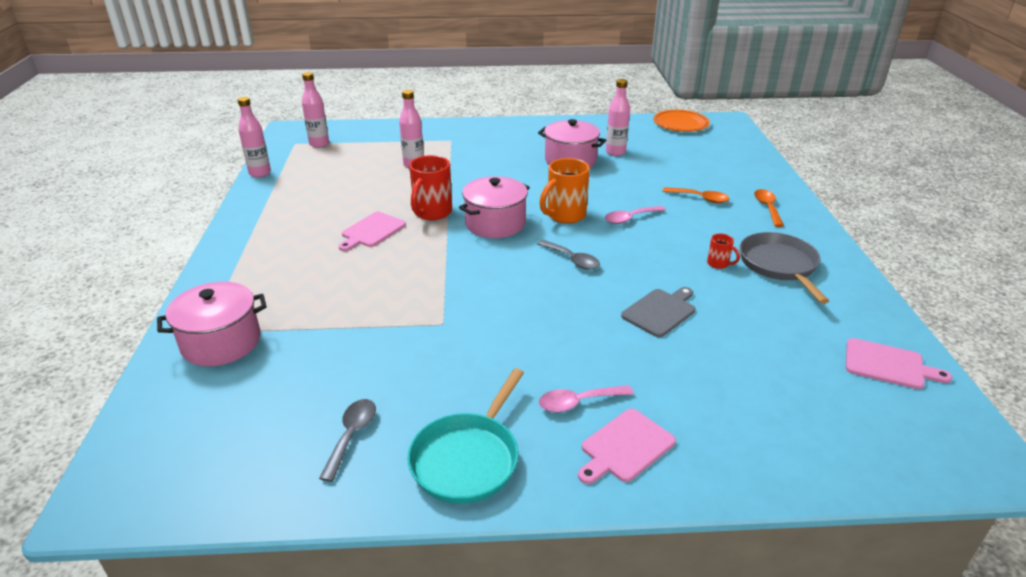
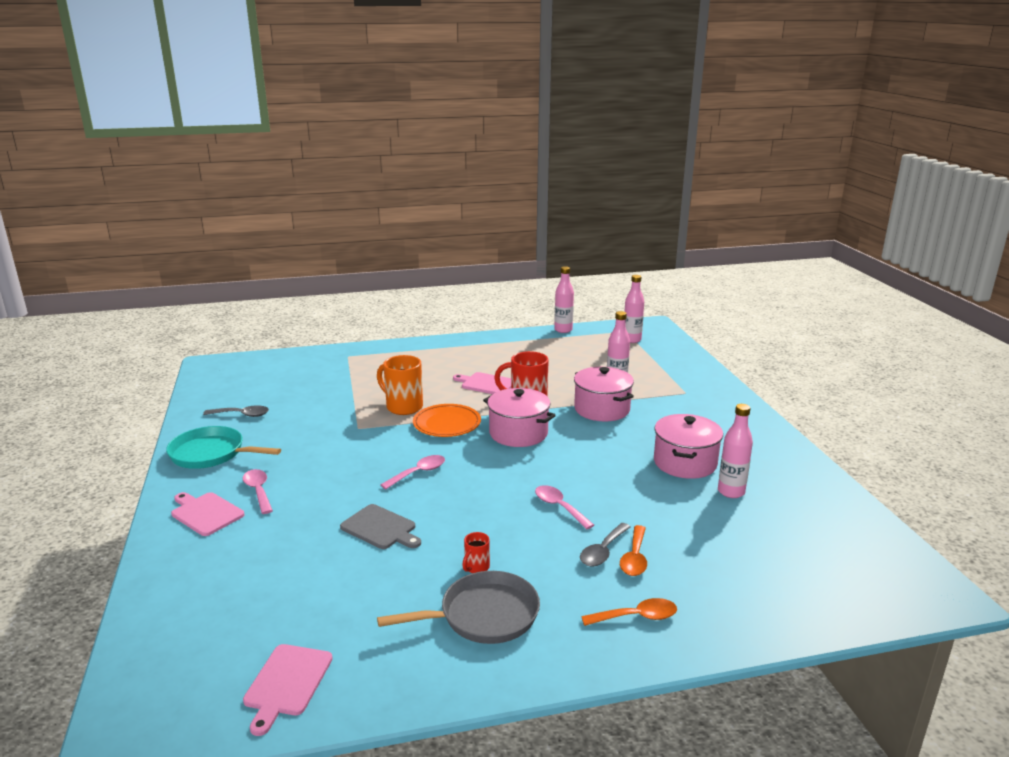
camera: 80 degrees right, 10 degrees down
pink pot [157,281,267,367] -> pink pot moved to [574,367,634,421]
grey spoon [538,240,600,270] -> grey spoon moved to [580,523,631,567]
orange mug [539,158,590,224] -> orange mug moved to [377,355,423,415]
orange plate [653,110,710,132] -> orange plate moved to [413,404,481,437]
none -> pink spoon [381,455,445,489]

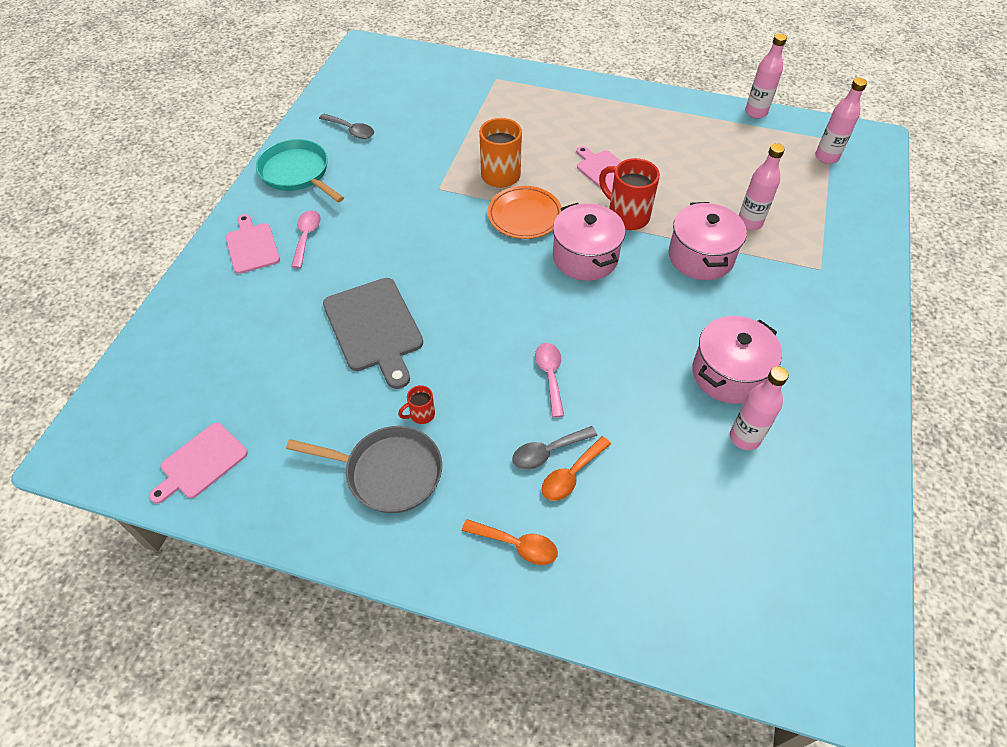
camera: 30 degrees right, 30 degrees up
grey cutting board [340,504,421,549] -> grey cutting board [323,278,423,389], size x1.58
pink spoon [381,455,445,489] -> none

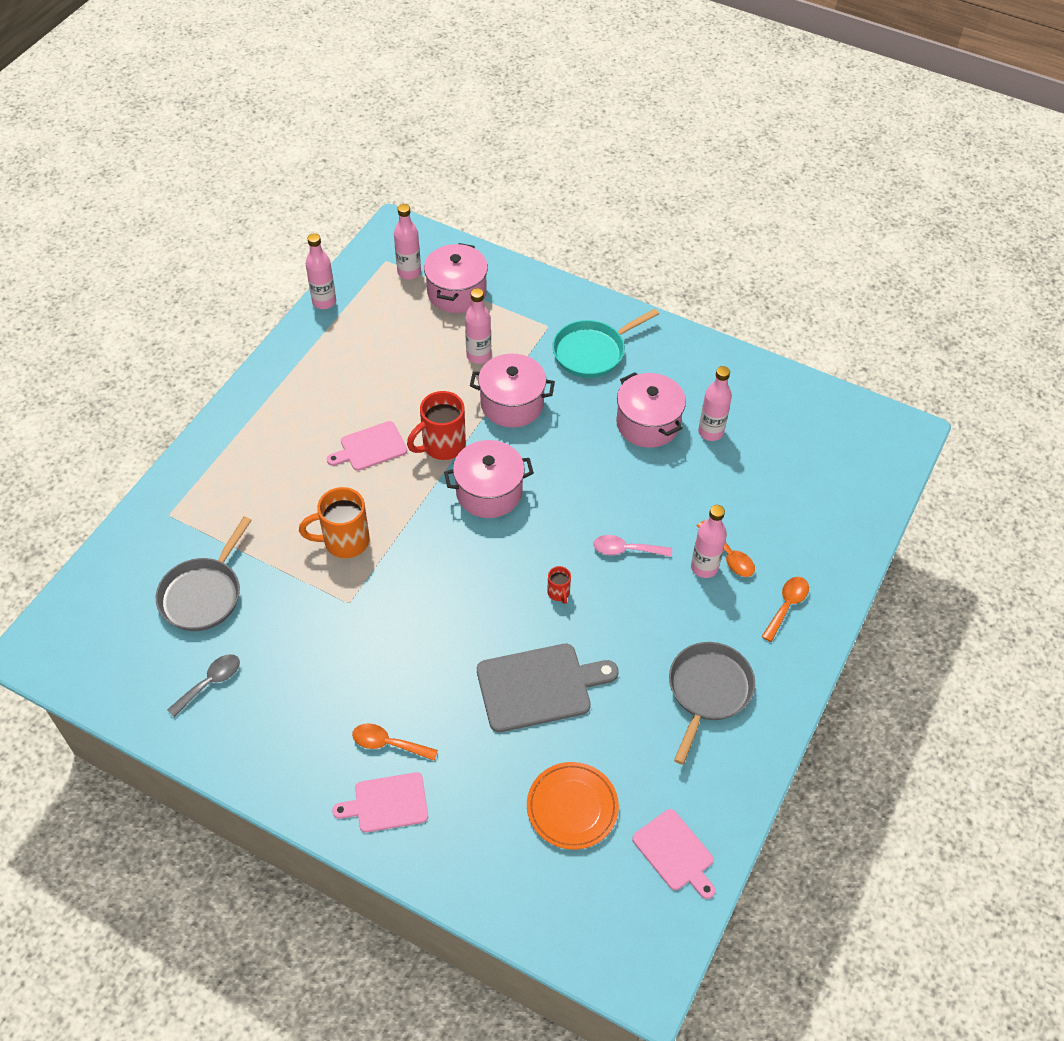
camera: 80 degrees left, 0 degrees up
turquoise pan [256,139,344,202] -> turquoise pan moved to [552,309,659,378]
pink spoon [291,210,321,268] -> orange spoon [352,723,438,761]
red mug [398,385,435,424] -> red mug moved to [547,566,571,604]
orange plate [487,186,562,239] -> orange plate moved to [527,762,619,850]
grey spoon [512,426,597,470] -> pink bottle [691,505,727,578]
none -> grey pan [156,516,252,631]
none -> pink pot [424,243,488,313]

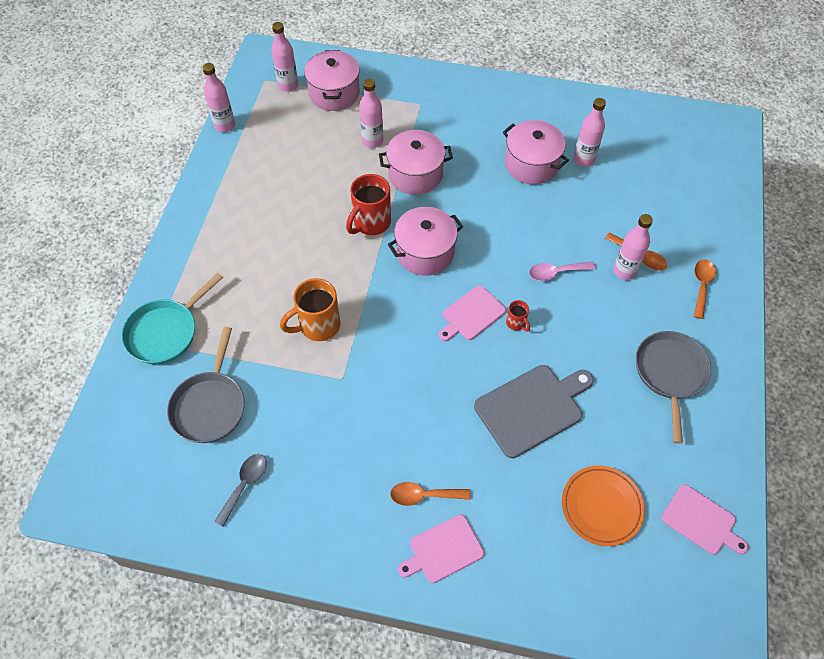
camera: 15 degrees left, 5 degrees up
pink cutting board [327,421,407,471] -> pink cutting board moved to [438,285,506,341]
turquoise pan [552,309,659,378] -> turquoise pan moved to [121,273,223,364]

